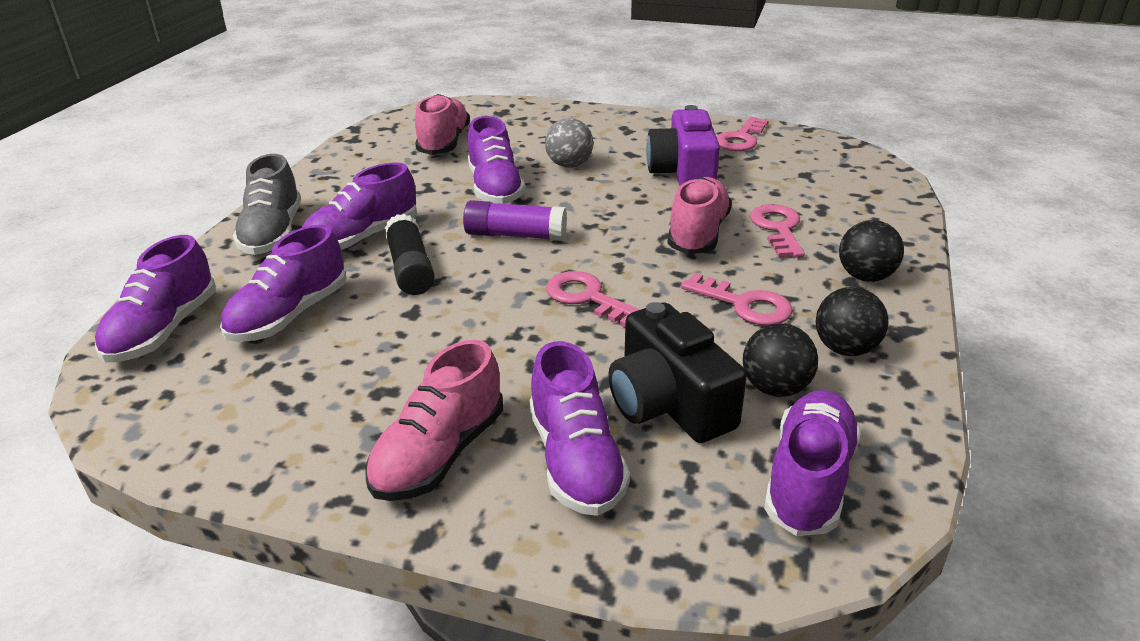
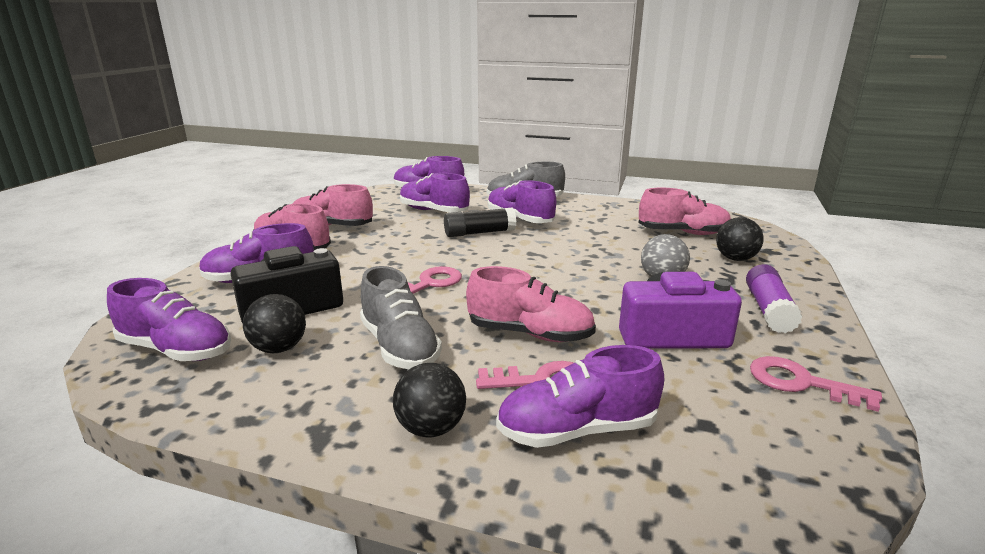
camera: 90 degrees right, 10 degrees down
purple glue stick [463,200,567,241] -> purple glue stick moved to [746,264,803,333]
purple shoe [468,116,525,204] -> purple shoe moved to [496,345,664,448]
pink key [681,273,793,326] -> grey shoe [360,266,442,369]
black ball [815,287,889,356] -> black ball moved to [716,217,764,261]
none -> pink shoe [293,184,373,226]

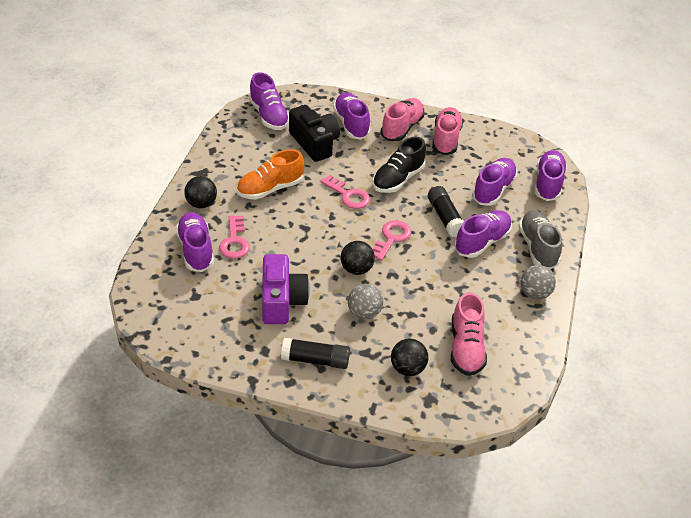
camera: 85 degrees right, 20 degrees up
purple shoe [107,278,231,361] -> purple shoe turned 45 degrees counterclockwise [249,72,289,130]
black ball [243,294,306,353] -> black ball moved to [341,241,375,275]
grey shoe [360,266,442,369] -> orange shoe [237,149,304,199]
pink shoe [466,266,596,342] -> none
purple glue stick [746,264,803,333] -> black glue stick [281,338,350,369]
pink key [750,356,882,412] -> pink key moved to [373,220,411,261]
none -> black shoe [372,137,426,193]
none -> grey ball [521,265,556,300]

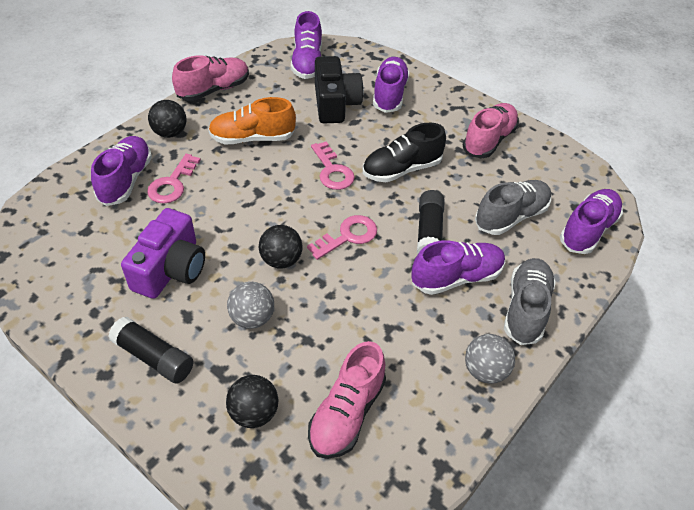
camera: 25 degrees right, 5 degrees up
pink shoe [380,98,424,141] -> pink shoe moved to [172,55,249,101]
purple shoe [472,158,518,206] -> grey shoe [475,180,551,235]

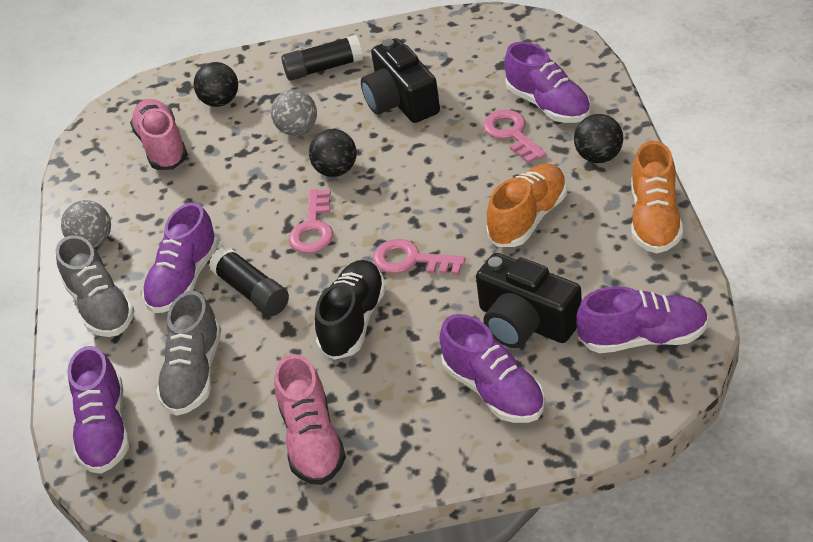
camera: 140 degrees right, 5 degrees down
purple camera [121,208,205,299] -> black camera [361,38,440,123]
pink shoe [172,55,249,101] -> orange shoe [631,141,683,253]
purple shoe [291,11,322,79] -> purple shoe turned 135 degrees clockwise [576,286,709,353]

